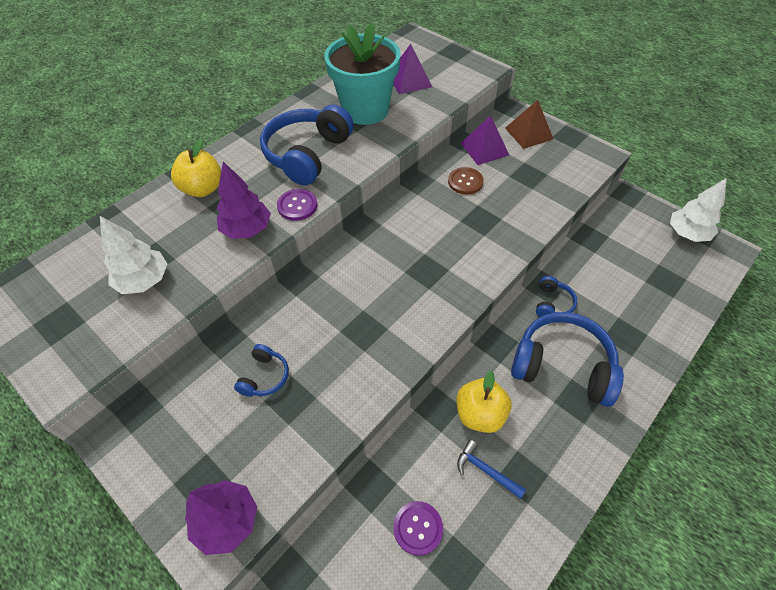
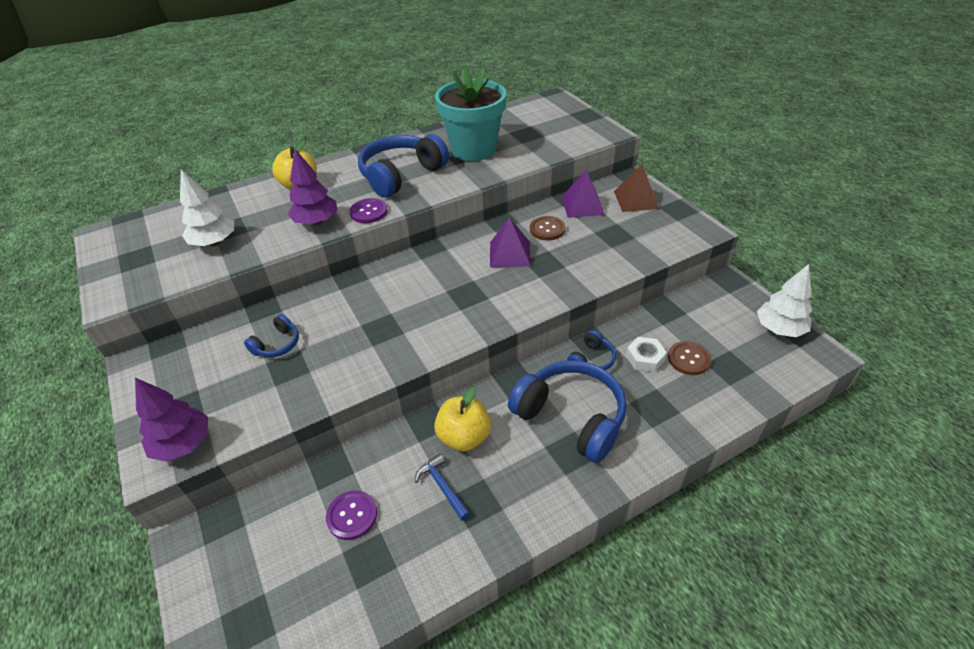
camera: 20 degrees right, 10 degrees down
purple pyramid [393,44,432,94] -> purple pyramid moved to [490,217,531,267]
none -> white nut [626,337,667,372]
none -> brown button [668,341,712,375]

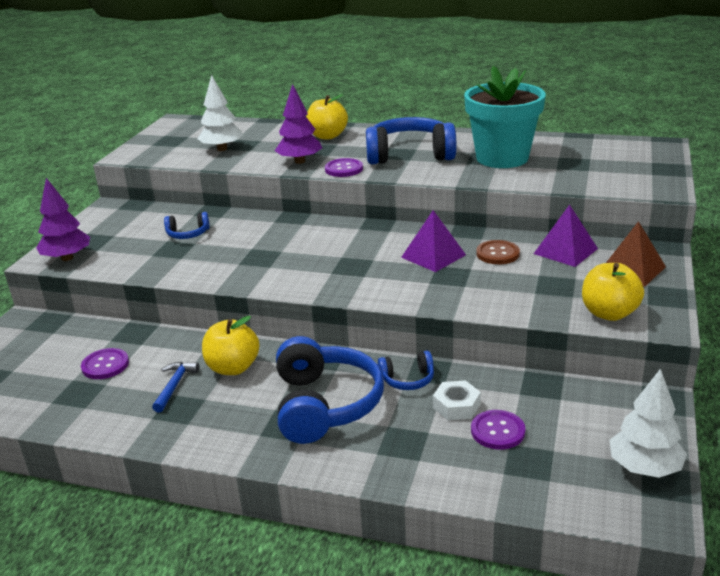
camera: 45 degrees right, 15 degrees down
brown button [668,341,712,375] -> purple button [471,410,525,450]
none -> yellow apple [582,263,644,321]

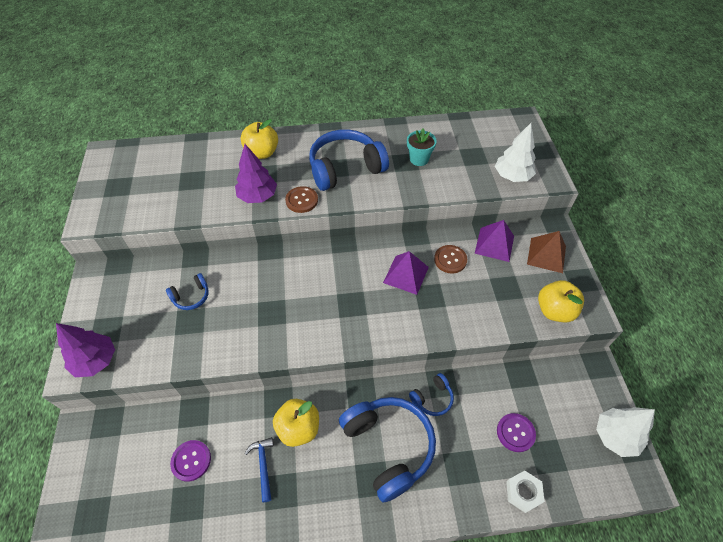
camera: 25 degrees left, 25 degrees up
white tree [197,75,243,151] -> white tree moved to [495,123,536,182]
purple button [325,158,363,177] -> brown button [285,186,318,213]
white nut [433,380,481,420] -> white nut moved to [506,471,545,513]
turquoise flower pot [464,66,546,168] -> turquoise flower pot [407,129,437,166], size x0.47

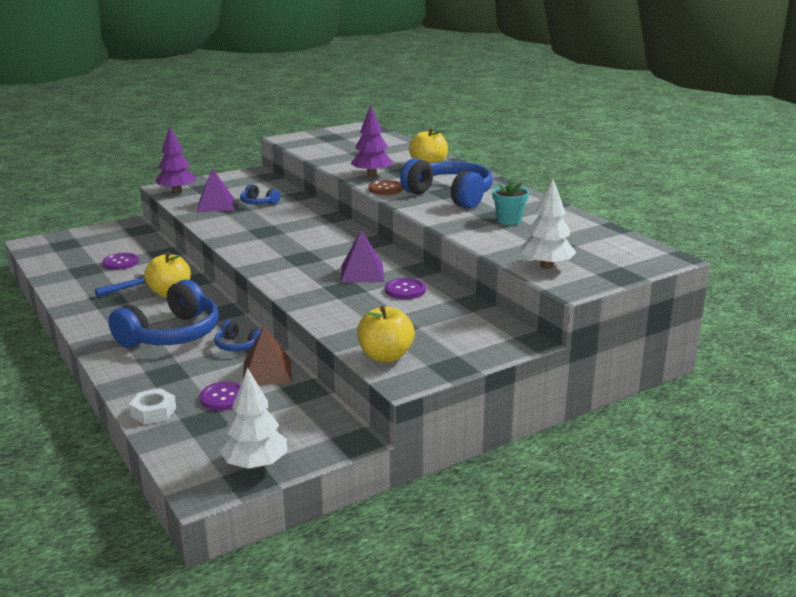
camera: 65 degrees right, 30 degrees down
brown button [434,245,467,273] -> purple button [385,278,426,299]
purple pyramid [475,220,514,262] -> purple pyramid moved to [197,168,234,212]
brown pyramid [527,231,566,273] -> brown pyramid moved to [243,326,292,385]

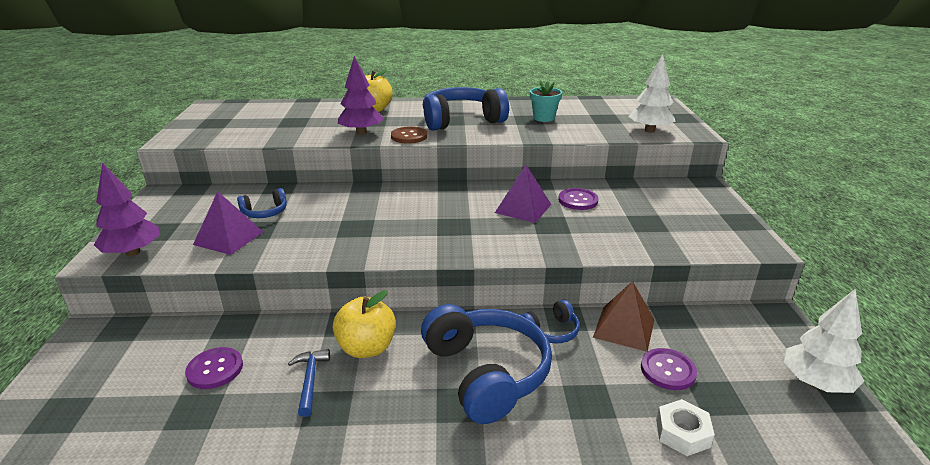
camera: 60 degrees left, 5 degrees up
yellow apple [357,306,415,362] -> none

